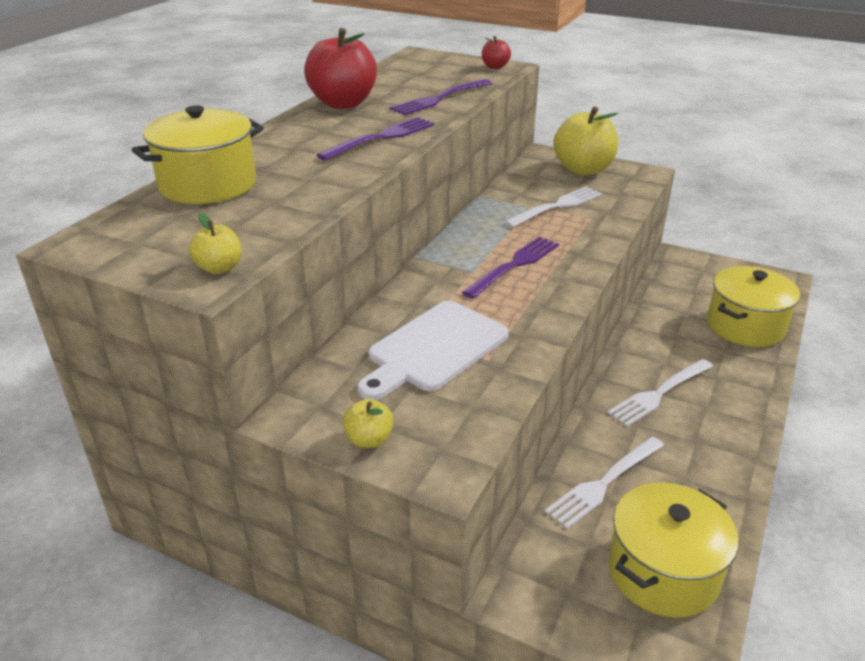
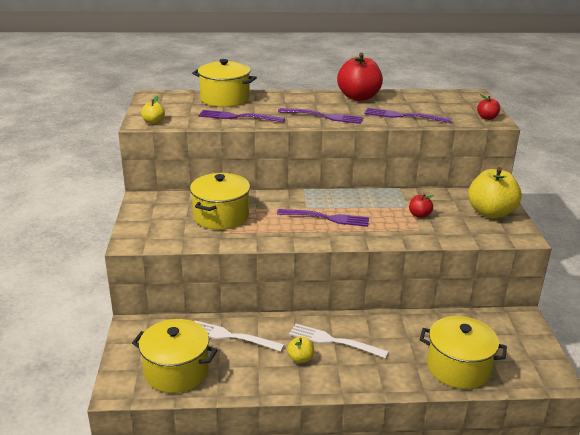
camera: 60 degrees right, 5 degrees down
yellow apple [343,399,394,448] -> yellow apple moved to [287,336,314,363]
white cutting board [357,301,509,400] -> yellow pot [190,173,250,230]
white fork [504,186,602,228] -> red apple [409,194,434,218]
none -> purple fork [198,110,285,122]

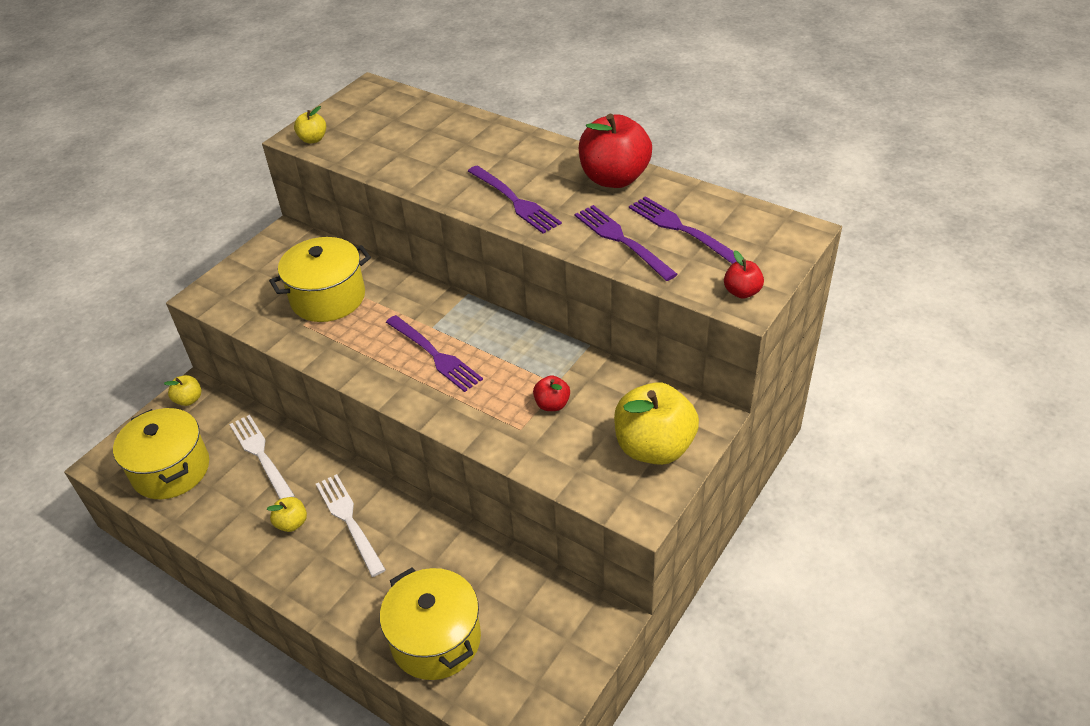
camera: 40 degrees right, 15 degrees up
yellow pot [192,59,257,107] -> none
purple fork [198,110,285,122] -> purple fork moved to [629,196,736,264]
none -> yellow apple [164,375,201,406]

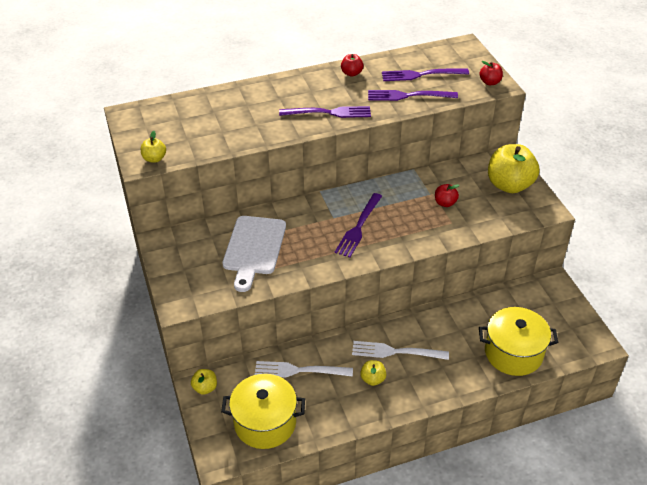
camera: 55 degrees left, 0 degrees up
yellow pot [269,237,371,322] -> white cutting board [222,216,286,292]
purple fork [386,315,483,392] -> purple fork turned 120 degrees clockwise [335,193,382,258]
red apple [579,114,652,188] -> red apple [341,54,364,77], size x0.47

